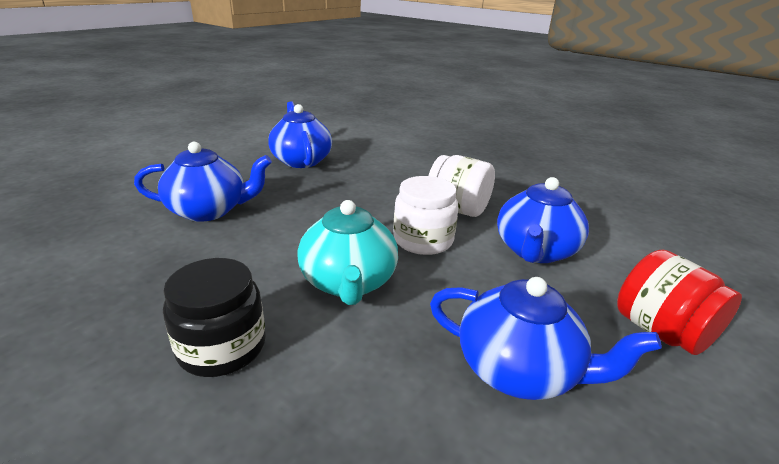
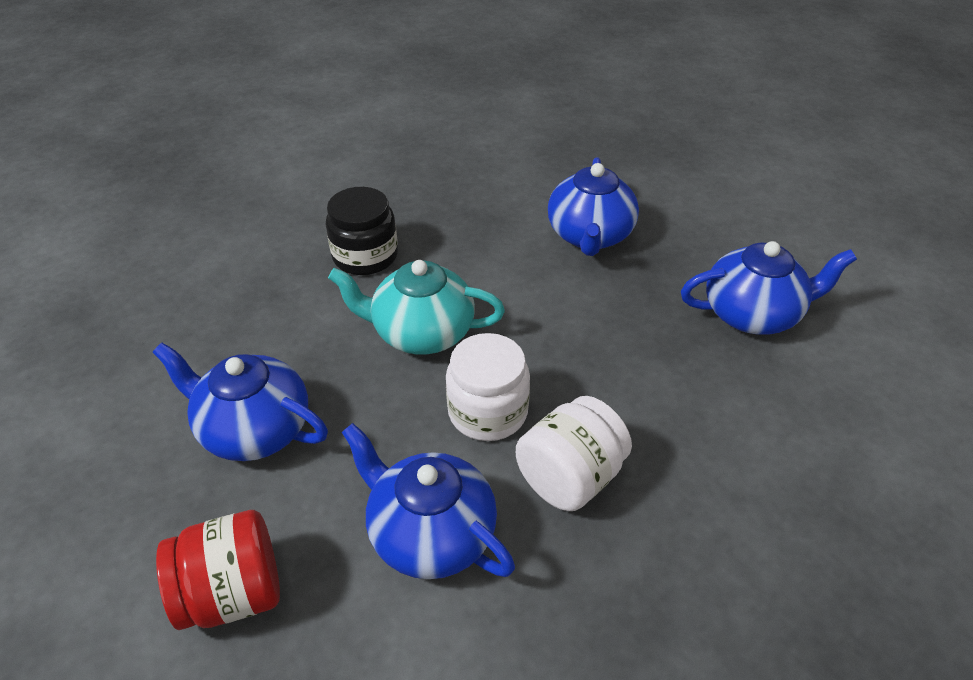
camera: 105 degrees right, 15 degrees up
blue teapot [430,277,662,400] -> blue teapot turned 75 degrees clockwise [153,342,328,461]

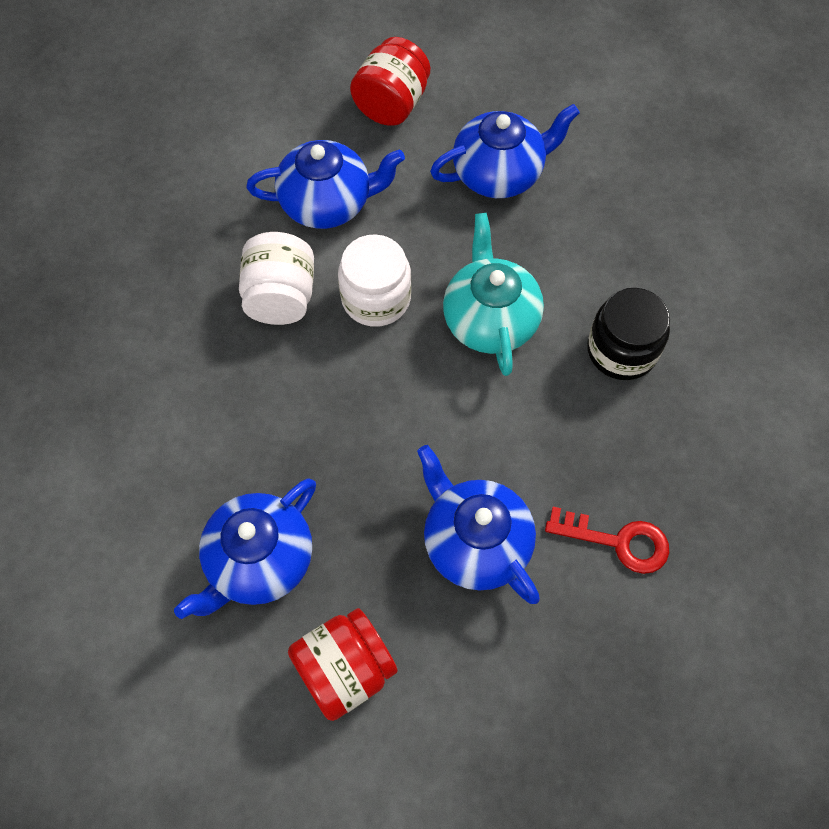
camera: 135 degrees right, 20 degrees up
turquoise teapot [328,260,505,354] -> turquoise teapot turned 60 degrees counterclockwise [443,213,544,376]
none -> red jar [288,608,398,721]
none -> red key [545,507,669,574]

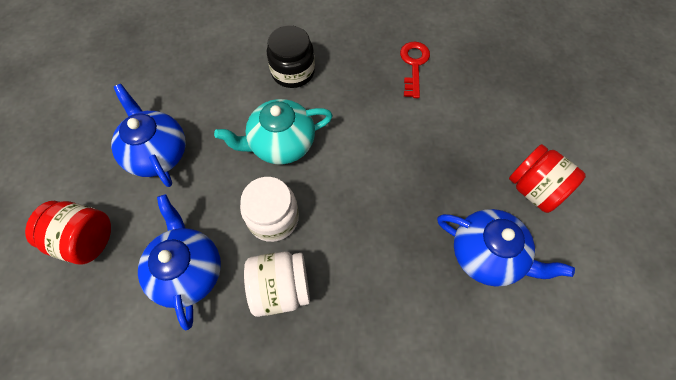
camera: 100 degrees left, 0 degrees up
blue teapot [417,445,540,604] -> none

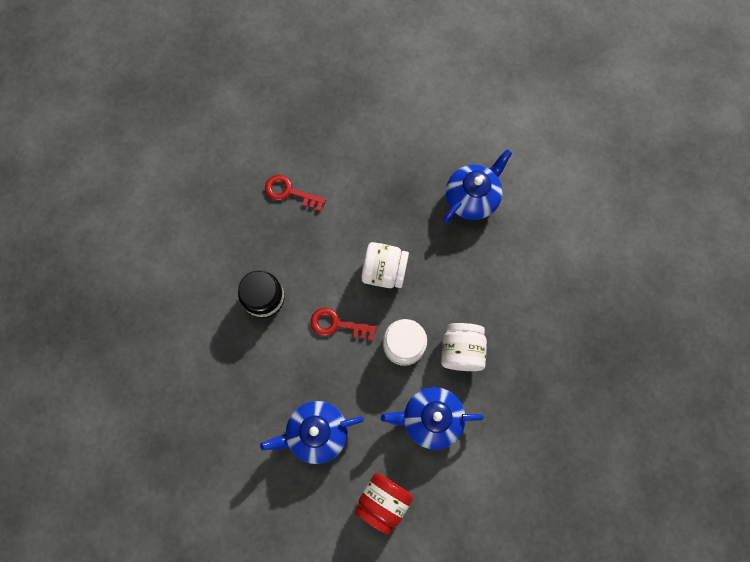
camera: 75 degrees left, 10 degrees up
turquoise teapot [214,99,333,164] -> red key [311,308,377,341]
red jar [509,144,586,213] -> none
none -> white jar [362,242,409,288]

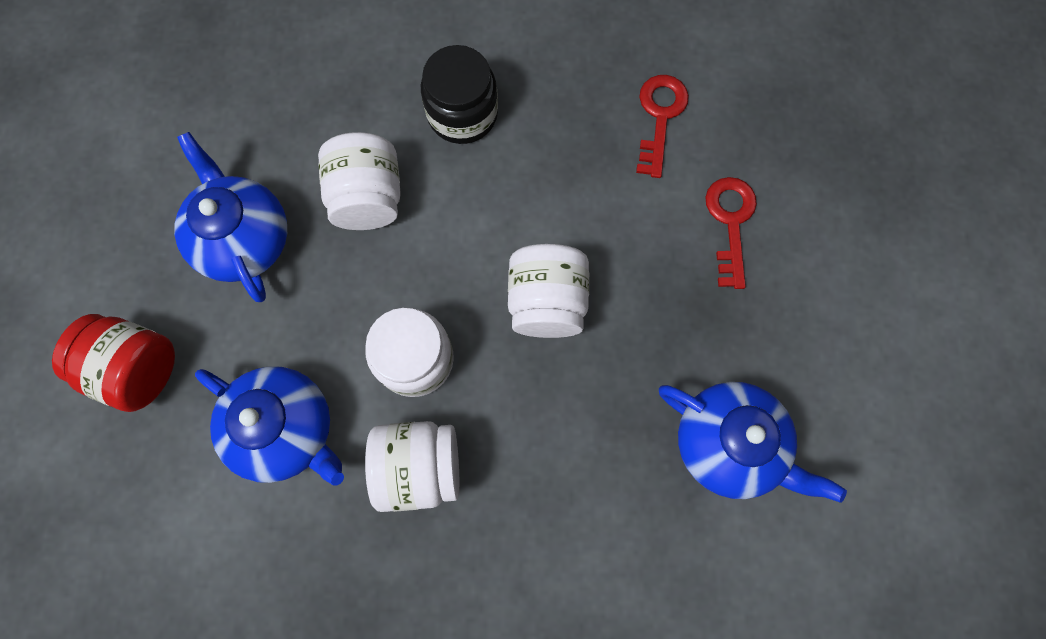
camera: 80 degrees right, 0 degrees up
red key [311,308,377,341] -> red key moved to [705,177,757,289]
blue teapot [381,387,484,450] -> blue teapot turned 135 degrees clockwise [195,366,344,486]
none -> white jar [318,132,401,230]

